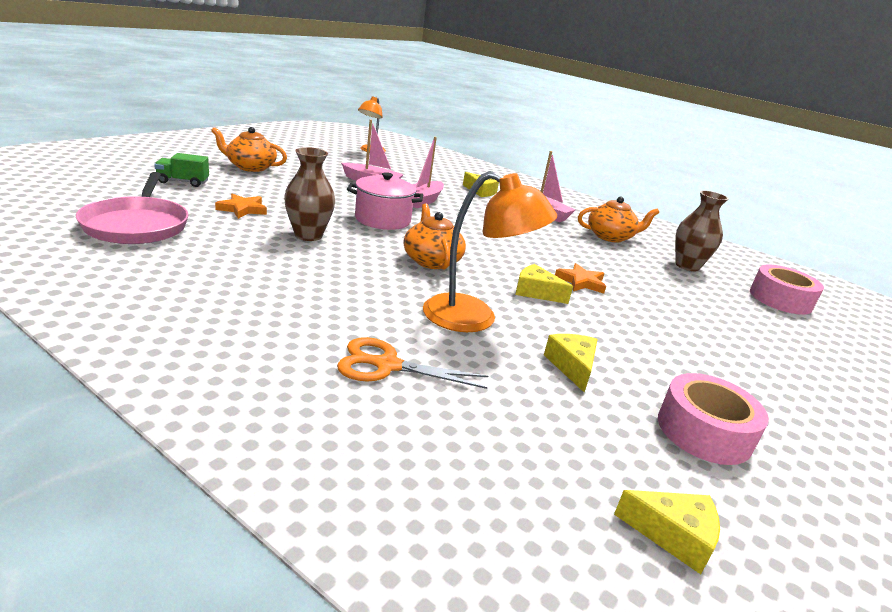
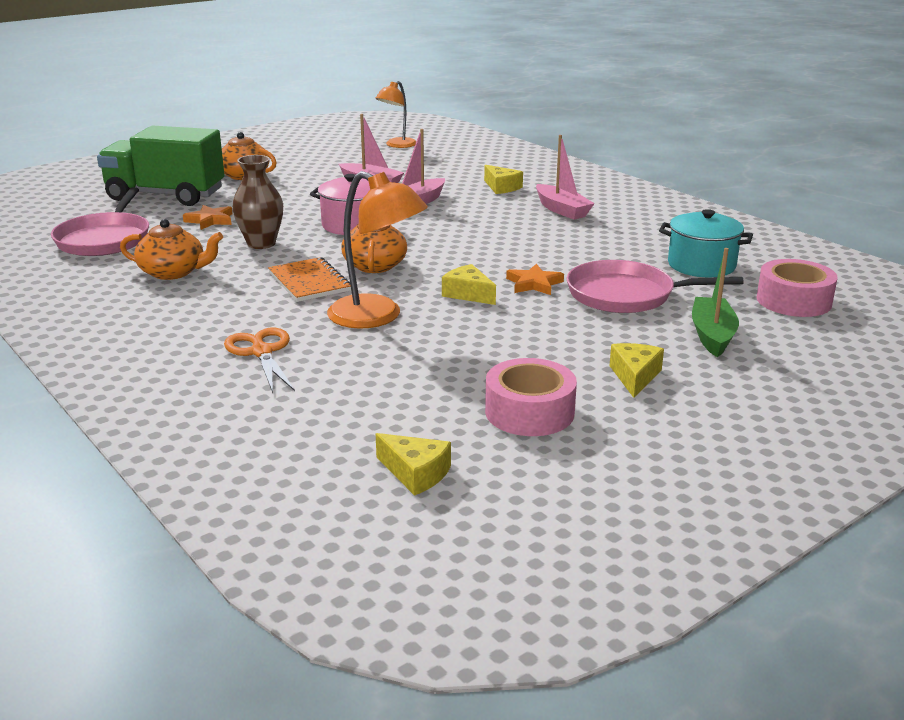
camera: 20 degrees right, 0 degrees up
green truck [154,153,209,187] -> green truck [97,126,224,206], size x2.35
orange scissors [337,337,488,389] -> orange scissors turned 45 degrees clockwise [224,328,295,393]
yellow cheese [544,334,598,393] -> yellow cheese moved to [609,343,664,398]
orange teapot [578,197,659,242] -> orange teapot moved to [120,219,223,280]
brown vase [675,190,729,271] -> turquoise pot [659,209,753,277]
none -> orange notebook [268,257,351,302]
none -> pink pan [566,260,744,313]
none -> green boat [692,248,739,357]

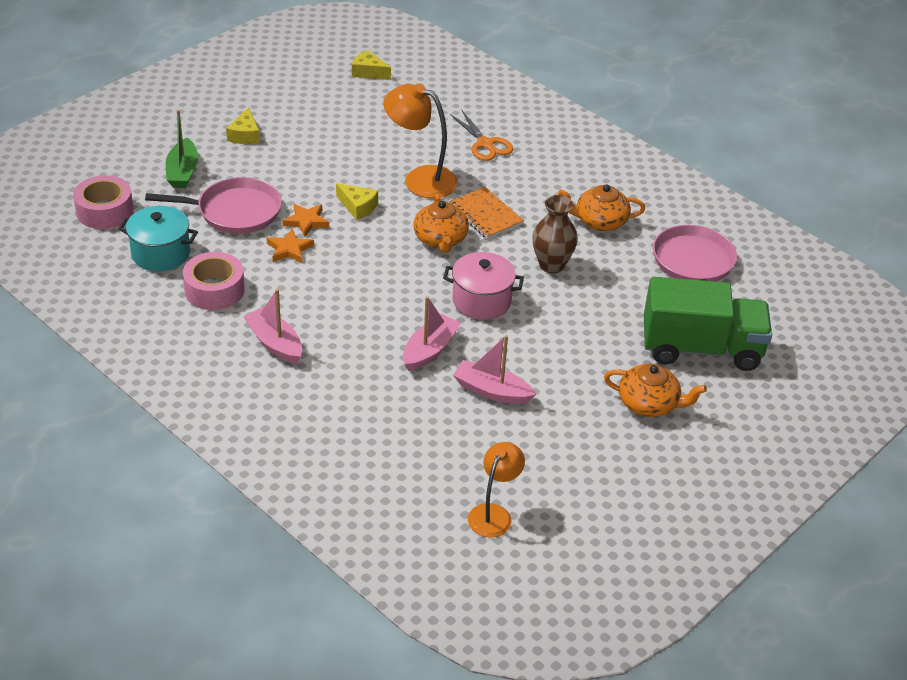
camera: 170 degrees right, 15 degrees up
orange star [183,205,232,230] -> orange star moved to [267,229,314,263]
yellow cheese [484,165,523,194] -> none
pink tape [485,358,577,436] -> pink tape moved to [183,252,245,310]

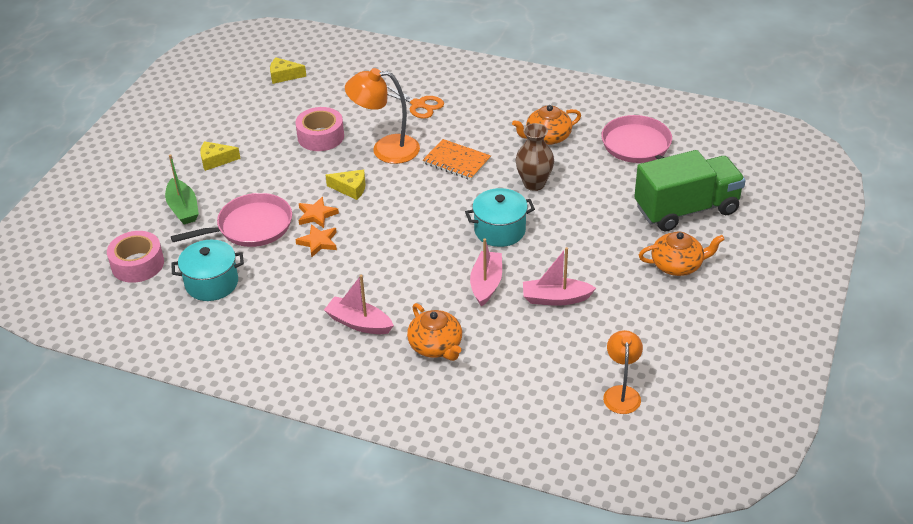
camera: 20 degrees left, 0 degrees up
pink tape [183,252,245,310] -> pink tape moved to [296,107,344,151]
yellow cheese [226,107,260,144] -> yellow cheese turned 105 degrees clockwise [200,141,241,171]
orange teapot [414,193,469,253] -> orange teapot moved to [407,303,462,361]
pink pot [443,252,524,320] -> turquoise pot [465,188,535,247]

